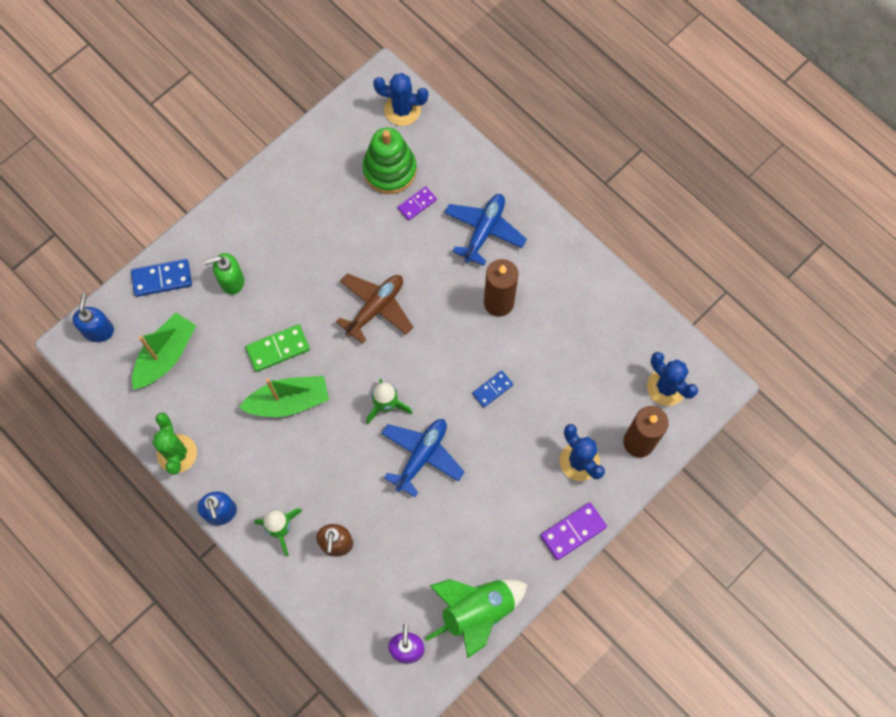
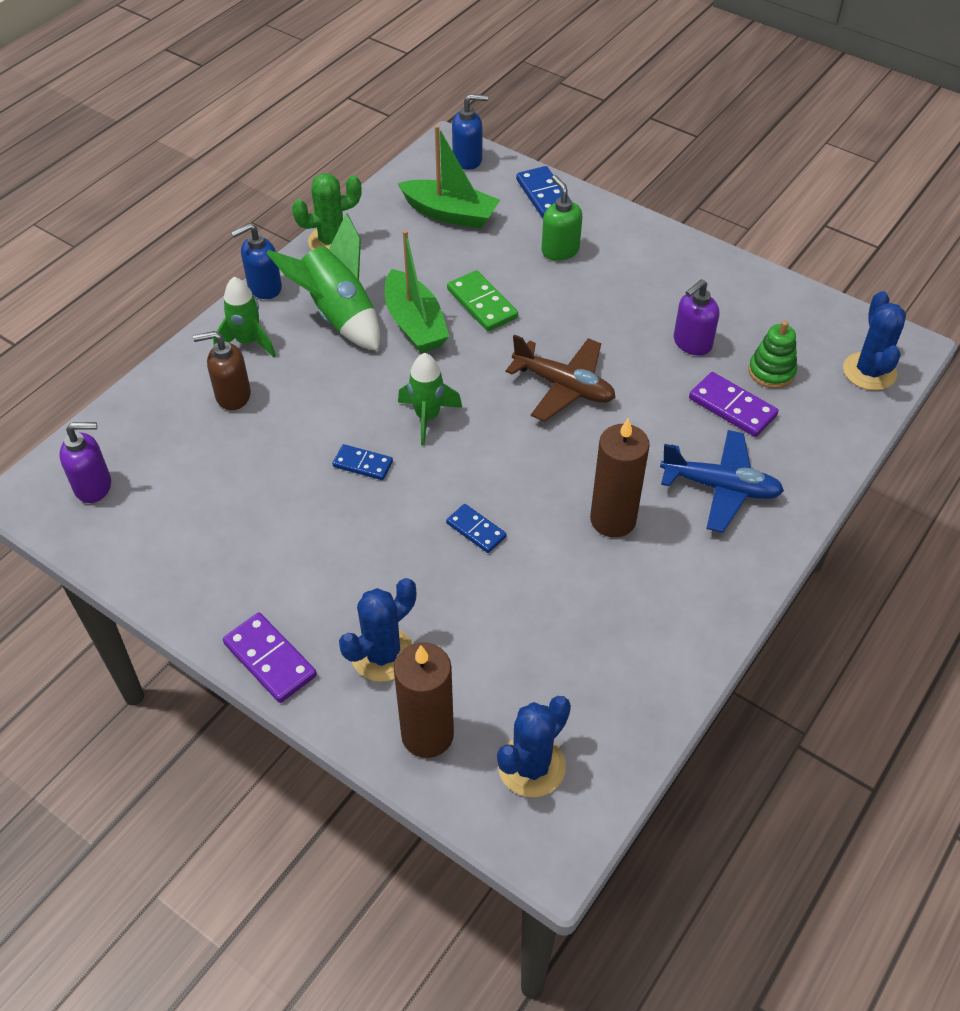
camera: 80 degrees right, 20 degrees down
green stacking toy [362,127,417,194] -> green stacking toy [748,321,797,389], size x0.61
blue plane [381,419,464,497] -> blue domino [332,444,393,480]
purple domino [398,186,437,221] -> purple domino [689,372,778,437], size x1.53
green rocket [425,579,528,658] -> green rocket moved to [267,213,380,351]
none -> purple soap dispenser [674,279,719,356]

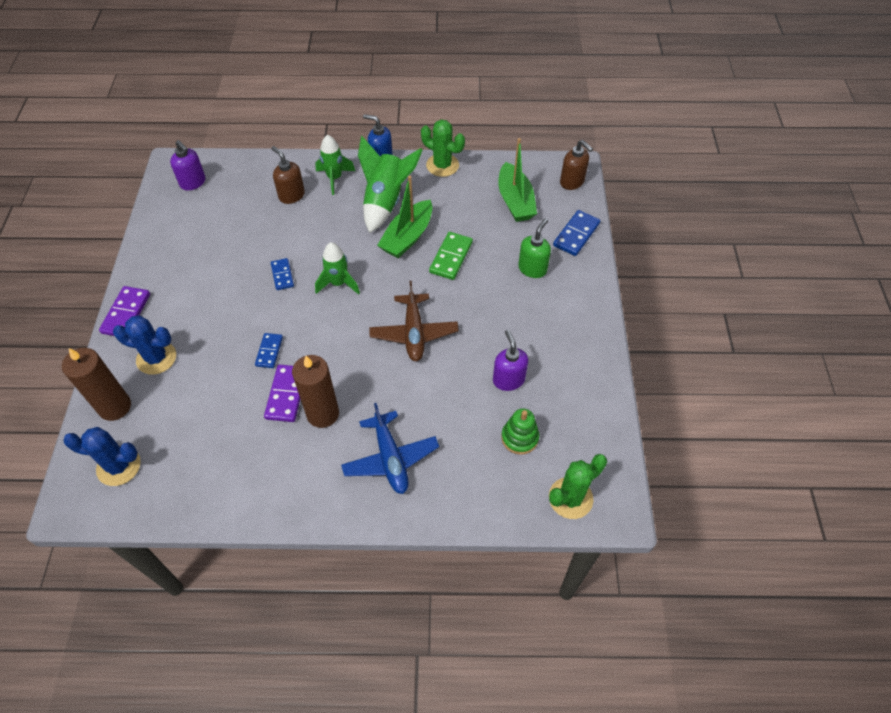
camera: 55 degrees right, 5 degrees up
blue soap dispenser [452,94,488,170] -> brown soap dispenser [560,140,593,190]
purple soap dispenser [674,279,719,356] -> purple soap dispenser turned 60 degrees clockwise [493,330,528,391]
purple domino [689,372,778,437] -> purple domino moved to [264,365,300,422]
blue cactus [843,291,906,391] -> green cactus [549,454,607,519]

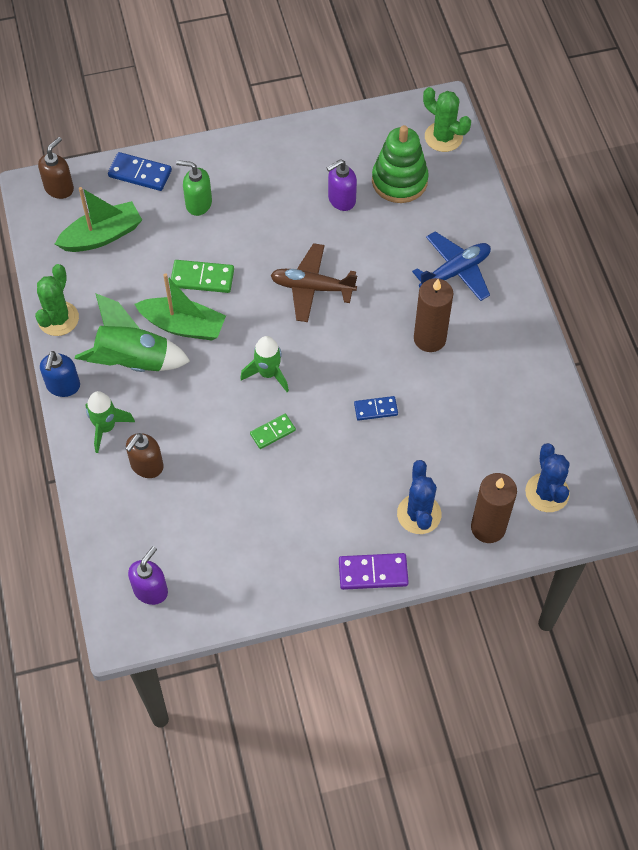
camera: 105 degrees left, 5 degrees up
purple domino [264,365,300,422] -> none
blue domino [271,258,294,290] -> green domino [250,414,296,449]
brown plane [369,281,459,361] -> brown plane turned 150 degrees counterclockwise [271,243,357,322]
green stacking toy [501,408,539,455] -> green stacking toy [372,125,429,203], size x1.63

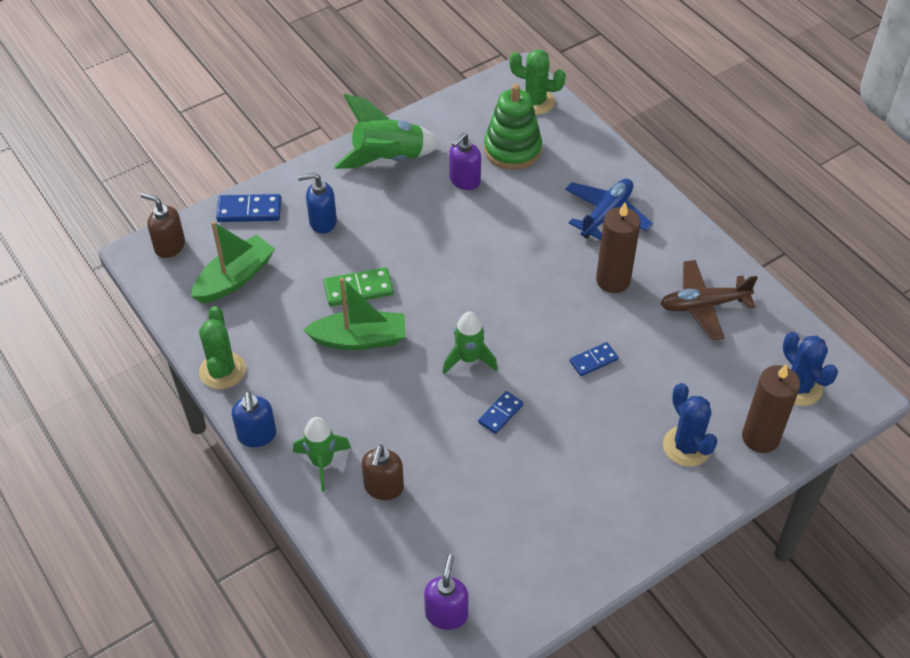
camera: 20 degrees left, 10 degrees down
brown soap dispenser [38,137,74,199] -> brown soap dispenser turned 75 degrees counterclockwise [140,192,185,258]
green rocket [75,293,190,372] -> green rocket moved to [334,94,441,169]
green soap dispenser [176,160,212,216] -> blue soap dispenser [298,173,337,234]
green domino [250,414,296,449] -> blue domino [478,391,524,434]
brown plane [271,243,357,322] -> brown plane moved to [661,260,758,340]
purple domino [339,553,409,590] -> none

